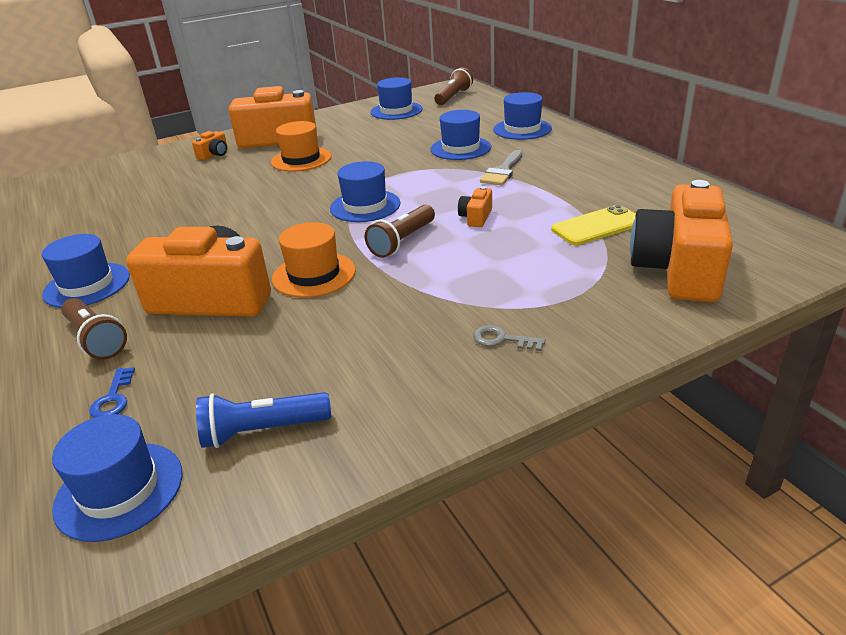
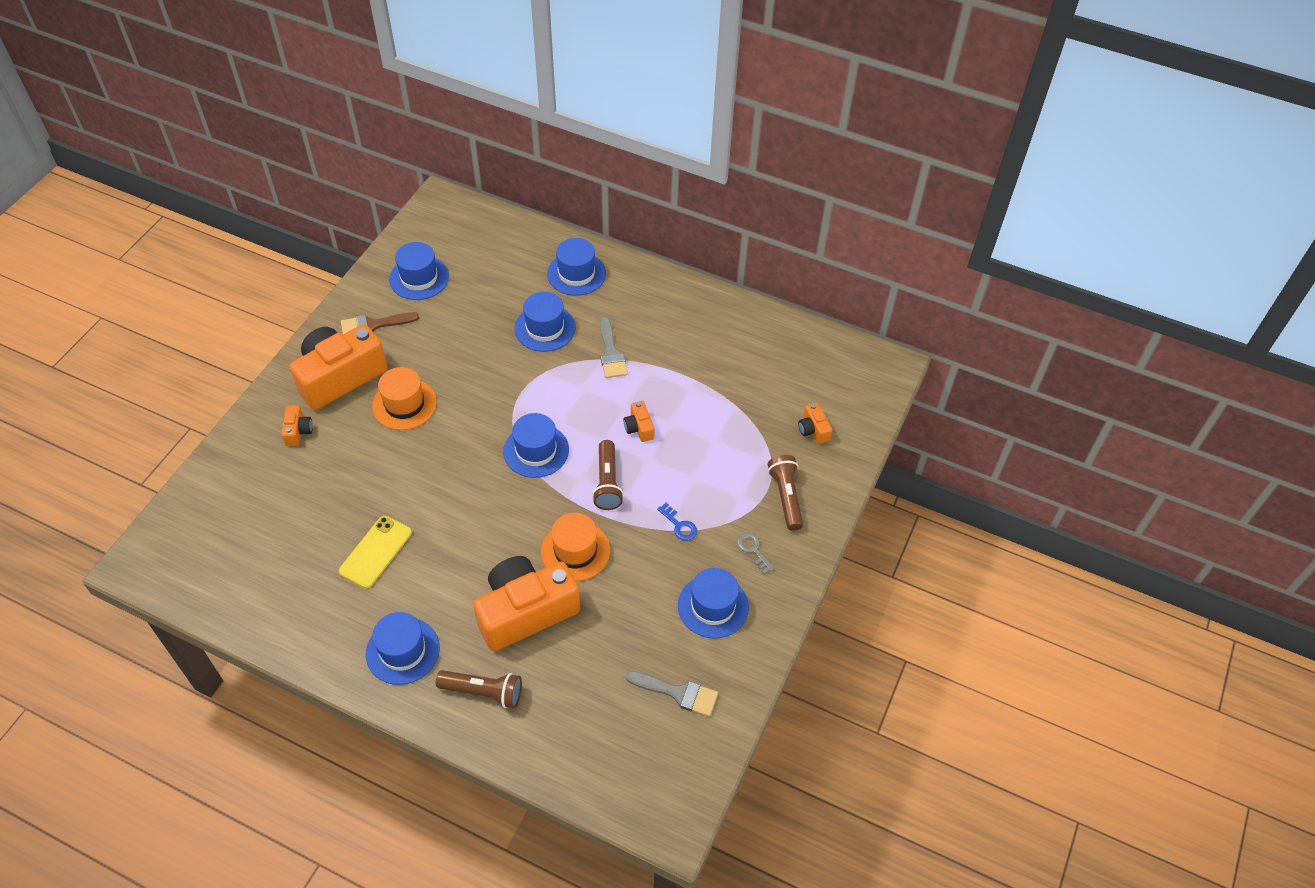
camera: 40 degrees left, 20 degrees up
blue hat [52,414,182,542] -> blue hat moved to [678,568,749,639]
blue key [89,367,135,418] -> blue key moved to [657,502,697,541]
blue flashlight [196,392,331,448] -> grey brush [626,671,718,717]
brown flashlight [435,68,473,105] -> brown flashlight moved to [768,455,803,531]
grey key [473,325,546,351] -> grey key turned 75 degrees clockwise [737,532,774,574]
yellow phone [551,205,636,245] -> yellow phone moved to [339,516,412,588]
orange camera [630,180,733,302] -> orange camera [798,403,832,444], size x0.42
none -> brown brush [341,312,419,334]

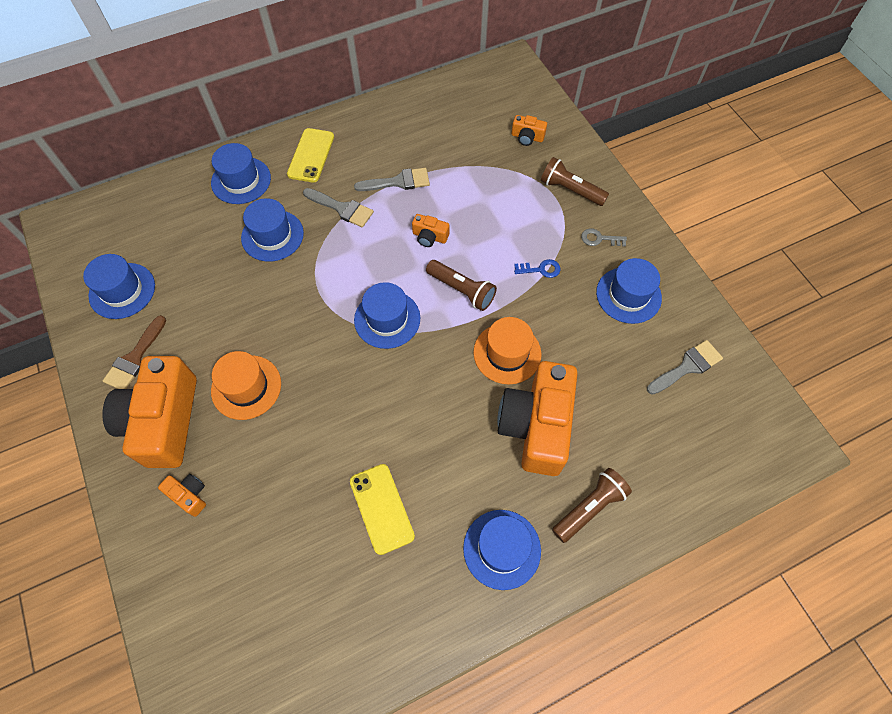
camera: 50 degrees left, 10 degrees up
none -> yellow phone [287,128,334,182]
none -> grey brush [354,168,430,191]

